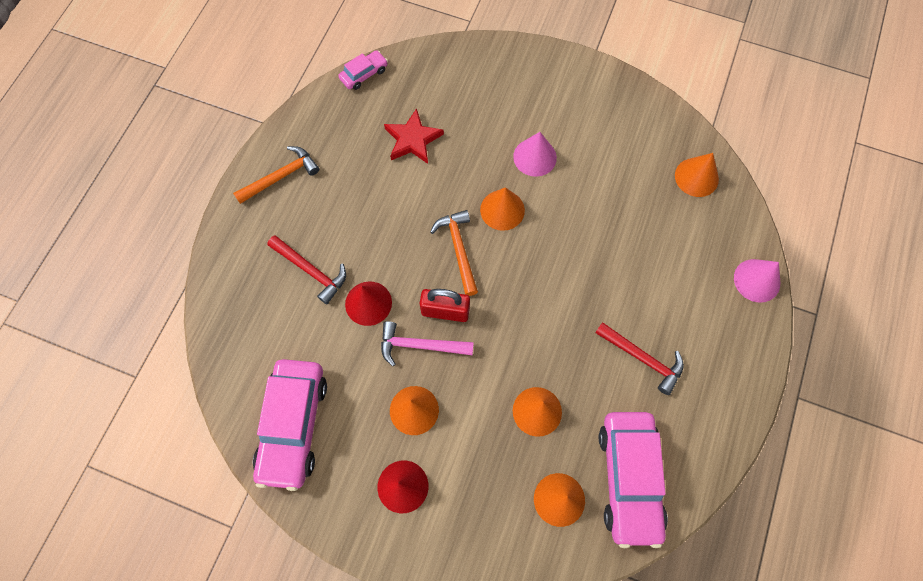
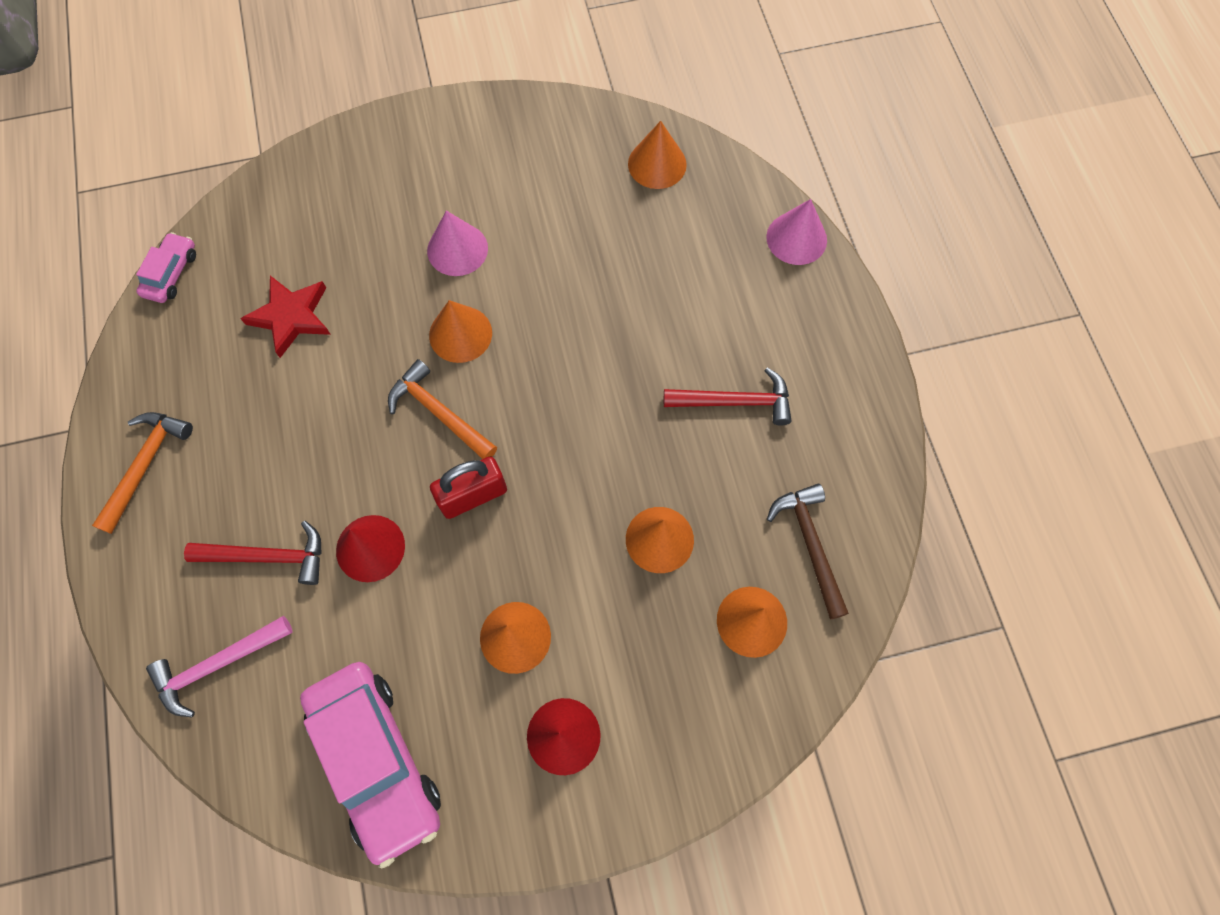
camera: 35 degrees left, 0 degrees up
pink hammer [381,321,474,366] -> pink hammer moved to [146,616,293,717]
pink car [599,412,668,548] -> brown hammer [767,484,849,620]

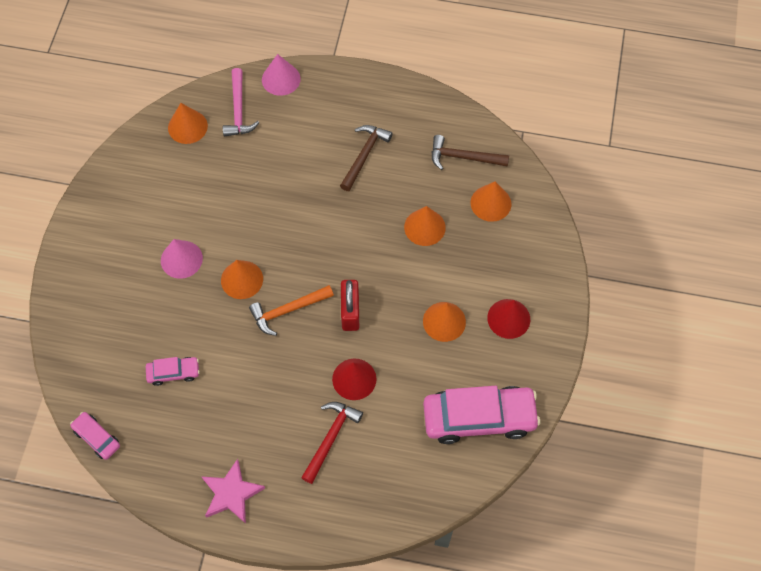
camera: 65 degrees left, 5 degrees down
orange hammer [92,412,193,534] -> pink star [201,459,265,524]
pink hammer [146,616,293,717] -> pink hammer moved to [223,68,259,137]
red star [240,276,331,358] -> pink car [146,357,200,386]
red hammer [664,367,792,425] -> brown hammer [340,125,393,191]

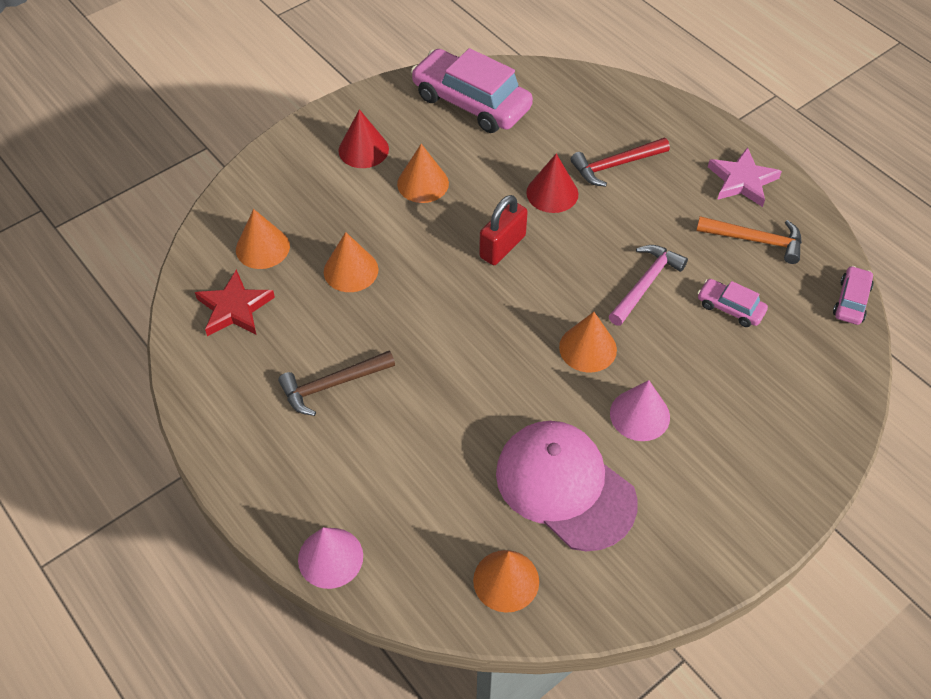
camera: 140 degrees left, 10 degrees down
pink car [70,412,120,460] -> pink car turned 150 degrees counterclockwise [833,266,874,325]
pink hammer [223,68,259,137] -> pink hammer moved to [609,245,688,326]
orange hammer [249,285,334,336] -> orange hammer moved to [696,216,802,264]
brown hammer [432,135,509,170] -> red star [195,269,275,336]
none -> pink cap [496,421,638,551]

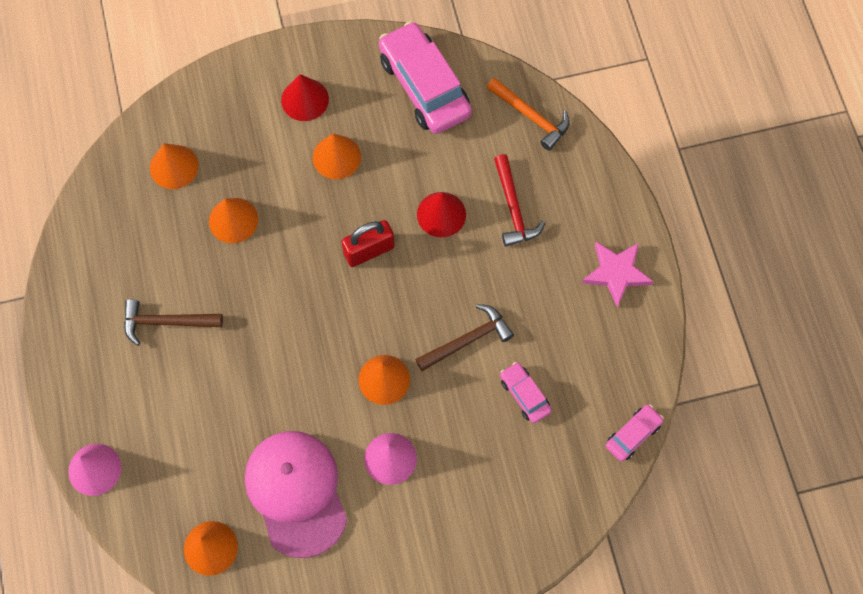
camera: 25 degrees right, 15 degrees up
red star [195,269,275,336] -> none
red hammer [571,138,670,187] -> red hammer turned 105 degrees counterclockwise [494,154,545,247]
pink hammer [609,245,688,326] -> brown hammer [415,304,514,371]
orange hammer [696,216,802,264] -> orange hammer moved to [487,78,570,151]

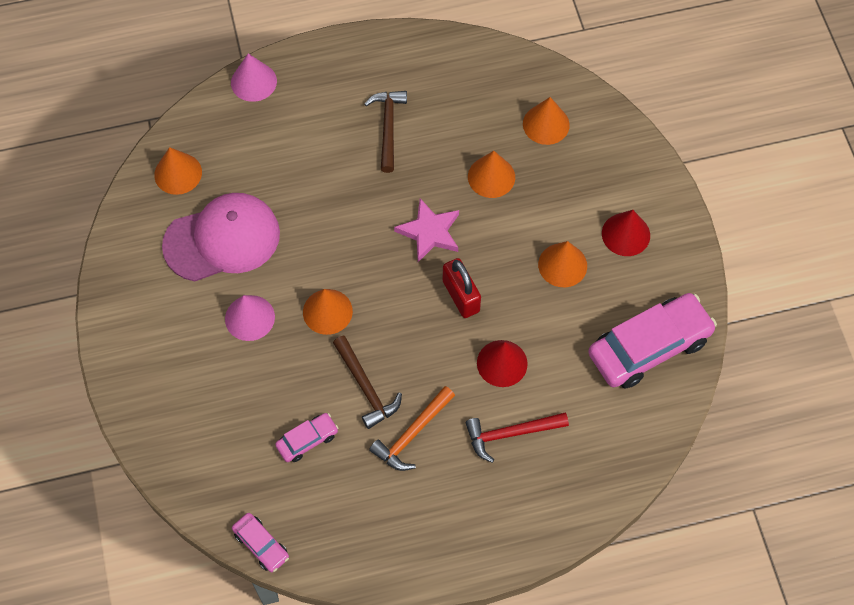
camera: 90 degrees right, 5 degrees down
orange hammer [487,78,570,151] -> orange hammer moved to [369,386,455,471]
pink star [582,242,654,308] -> pink star moved to [394,198,459,262]

